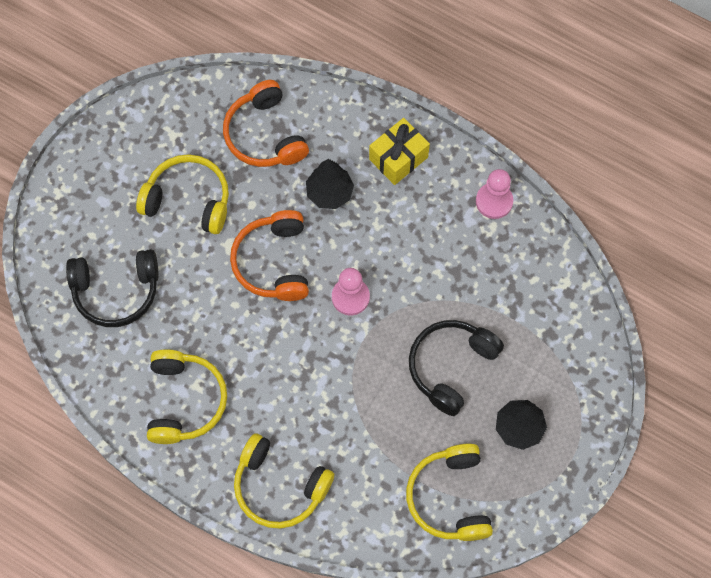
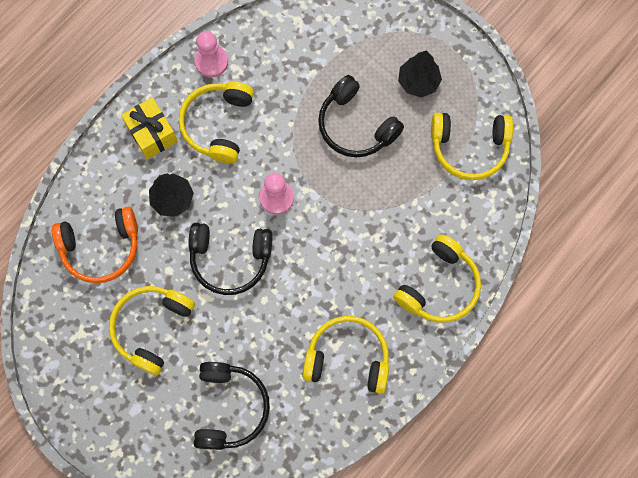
camera: 80 degrees left, 5 degrees up
orange headphones [230,210,309,301] -> black headphones [188,223,273,295]
none -> yellow headphones [179,81,254,163]

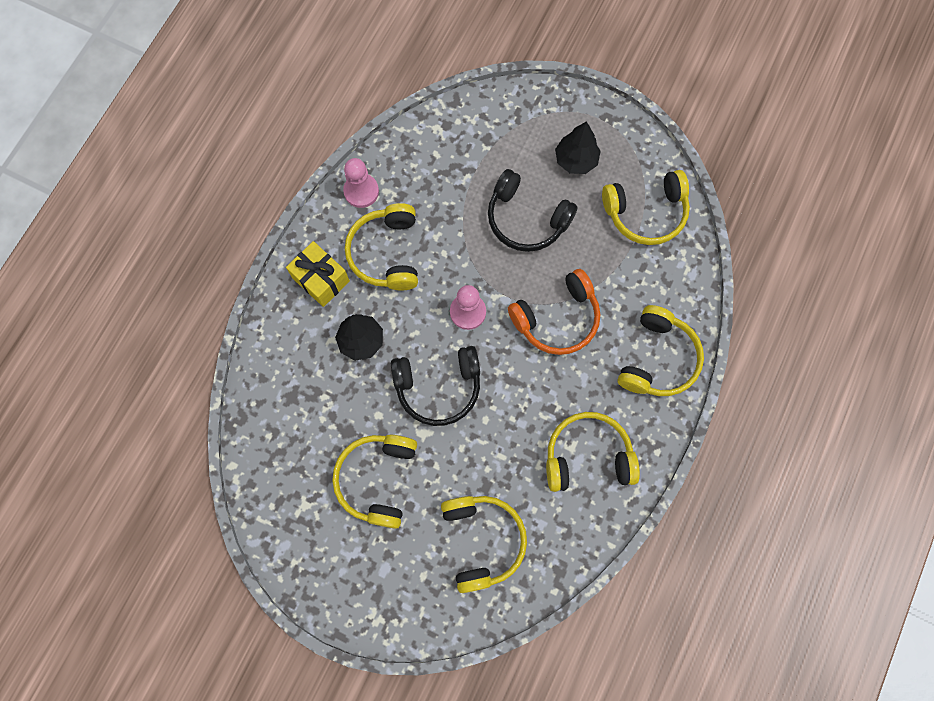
camera: 15 degrees left, 0 degrees up
orange headphones [52,207,138,283] -> orange headphones moved to [508,269,600,355]
black headphones [194,362,270,450] -> yellow headphones [441,496,527,593]

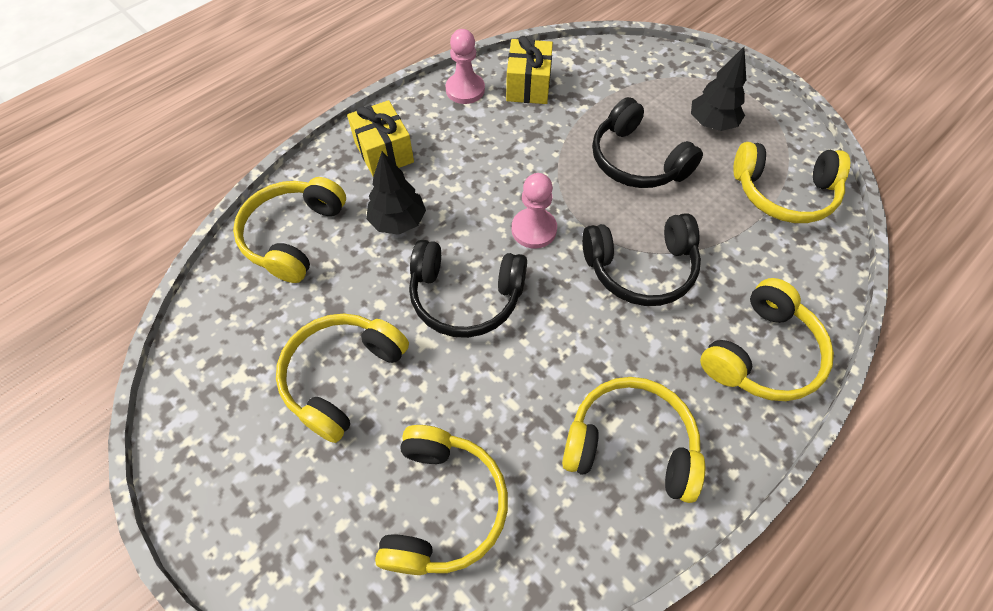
camera: 20 degrees right, 15 degrees down
yellow headphones [345,203,418,290] -> yellow headphones moved to [233,177,346,283]
orange headphones [508,269,600,355] -> black headphones [582,213,701,306]
none -> yellow gift [506,36,553,104]

